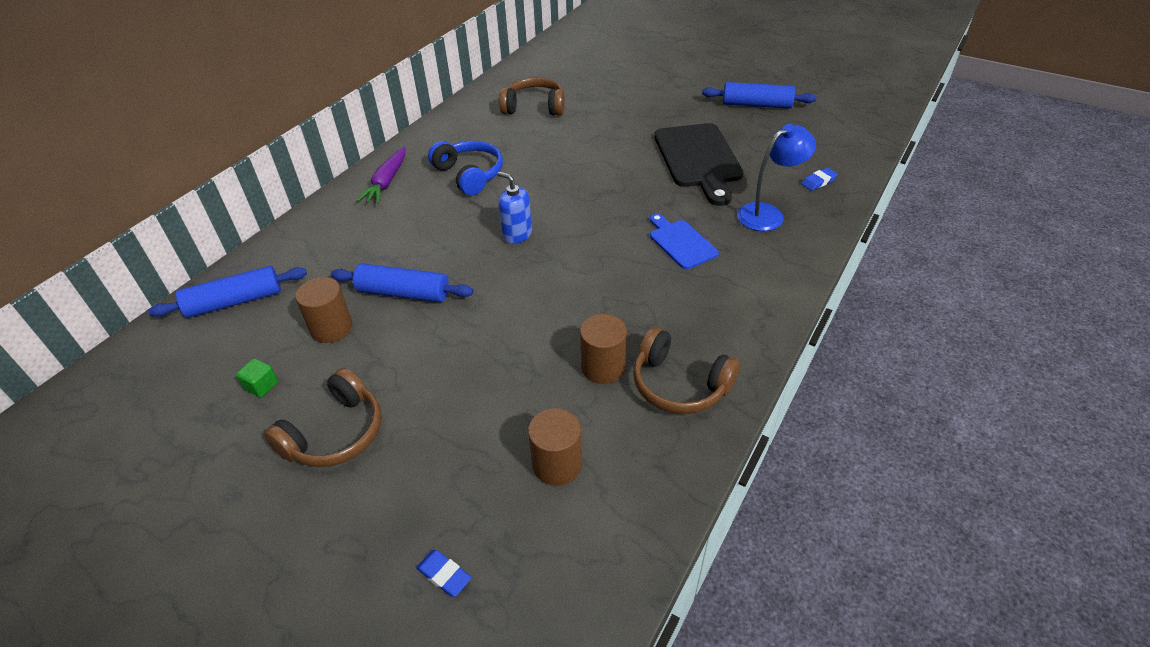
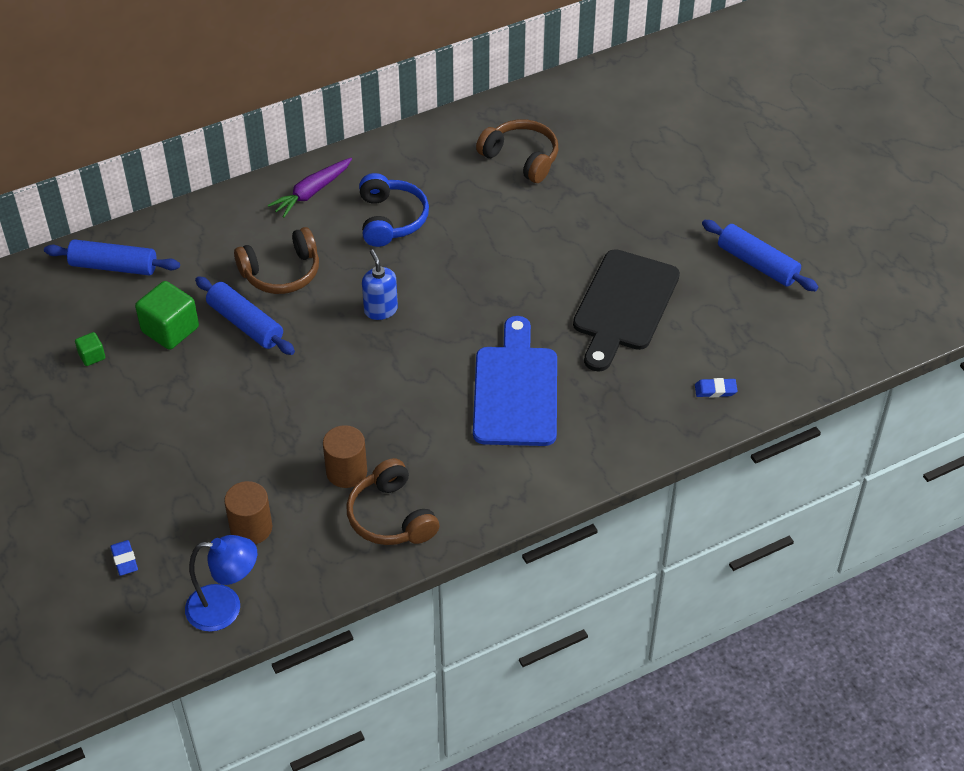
camera: 30 degrees right, 5 degrees up
brown headphones [264,368,382,467] -> brown headphones moved to [234,227,319,294]
brown cylinder [295,277,353,343] -> green cube [135,281,199,350]
blue cutting board [650,213,719,269] -> blue cutting board [473,316,557,446], size x1.79
blue lamp [737,124,816,231] -> blue lamp moved to [185,535,257,632]

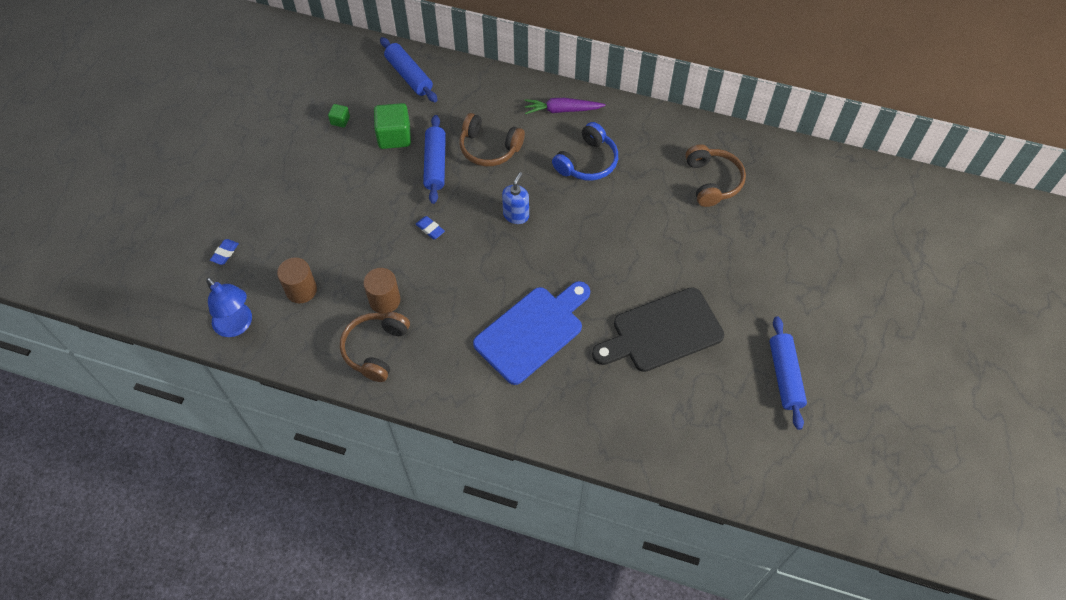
camera: 45 degrees right, 10 degrees up
blue eraser [695,378,737,397] -> blue eraser moved to [416,216,445,239]

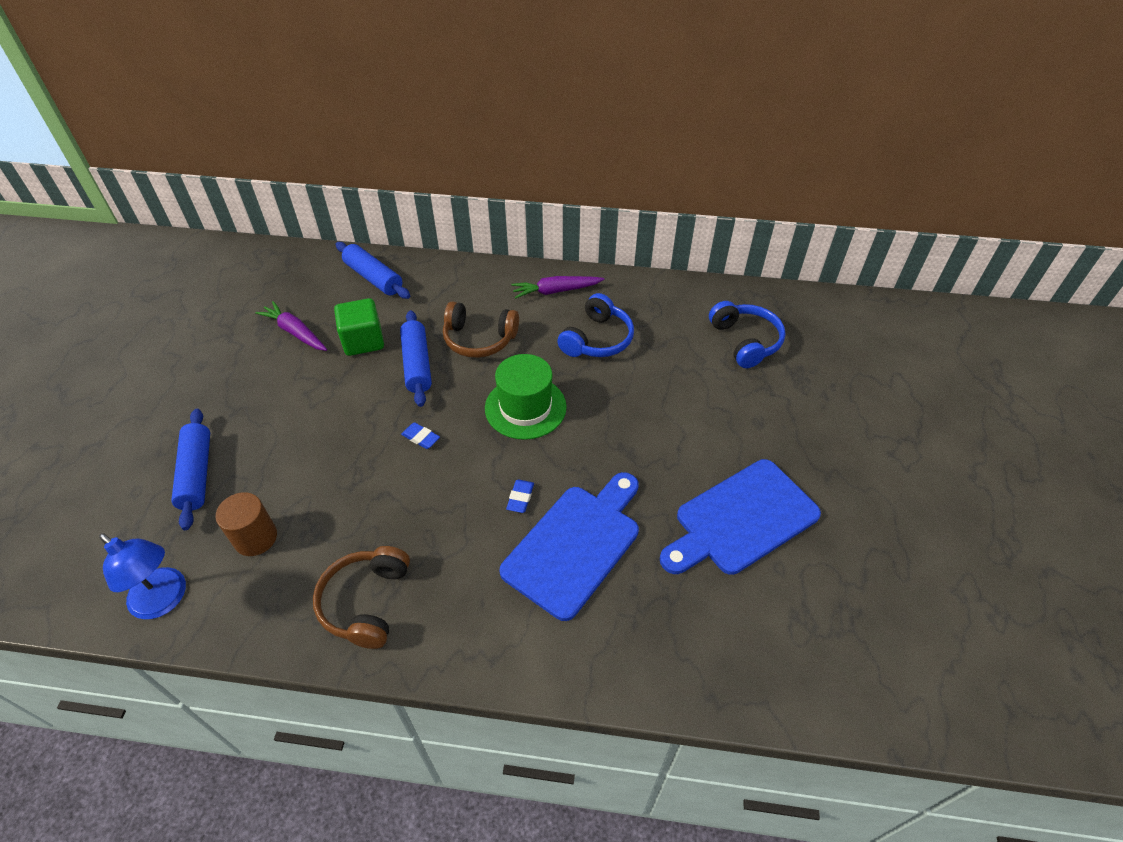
camera: 10 degrees left, 10 degrees down
blue eraser [210,239,239,265] -> blue eraser moved to [506,479,534,513]
green cube [328,104,350,128] -> purple carrot [255,301,327,351]
brown cylinder [363,268,401,314] -> none
blue soap dispenser [502,172,529,224] -> green hat [485,354,567,440]
black cutting board [592,287,724,372] -> blue cutting board [660,459,821,575]
brown headphones [685,145,746,207] -> blue headphones [709,301,786,368]
blue rolling pin [769,316,807,430] -> blue rolling pin moved to [171,409,210,530]

